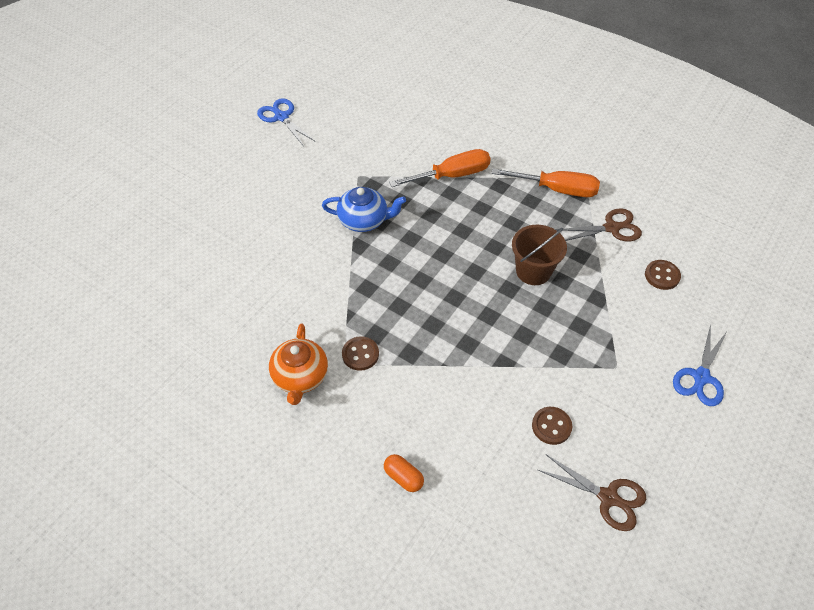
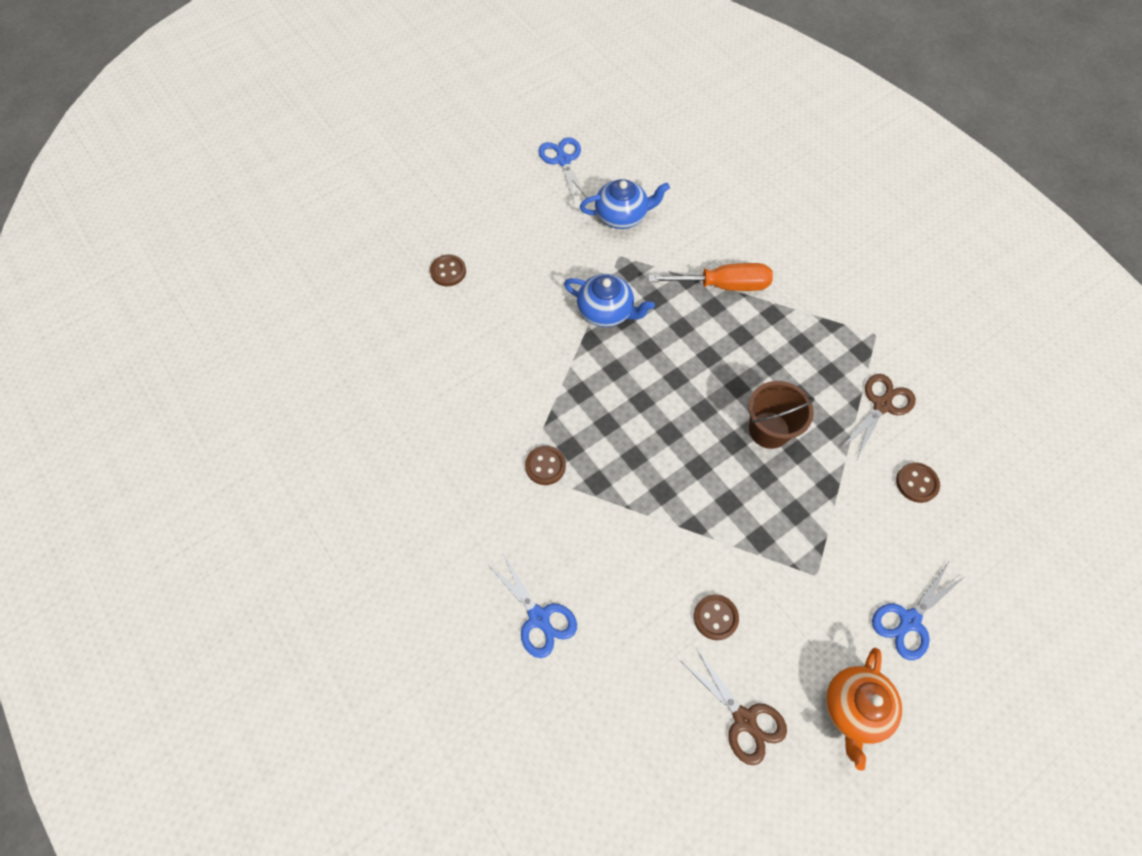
camera: 20 degrees right, 10 degrees up
orange teapot [269,323,328,405] -> orange teapot moved to [826,648,902,771]
orange capsule [384,454,424,492] -> blue scissors [487,551,577,658]
orange screwdriver [491,168,600,197] -> none
brown scissors [555,208,642,241] -> brown scissors turned 60 degrees counterclockwise [842,374,916,459]
none -> brown button [430,254,466,286]
none -> blue teapot [580,179,670,229]

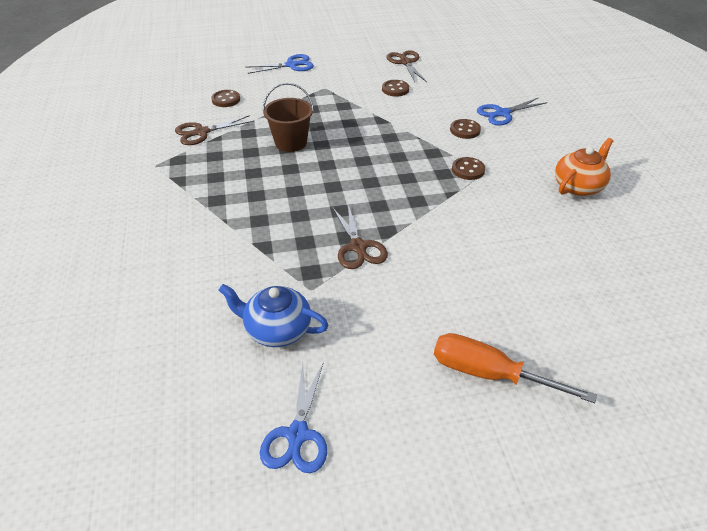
camera: 155 degrees left, 20 degrees down
brown button [430,254,466,286] -> brown button moved to [450,119,481,139]
blue scissors [487,551,577,658] -> blue scissors turned 105 degrees counterclockwise [477,97,547,126]
blue teapot [564,274,655,327] -> brown scissors [332,204,388,269]
orange screwdriver [648,263,773,291] -> orange screwdriver moved to [434,333,597,403]
orange teapot [826,648,902,771] -> orange teapot moved to [555,138,613,196]

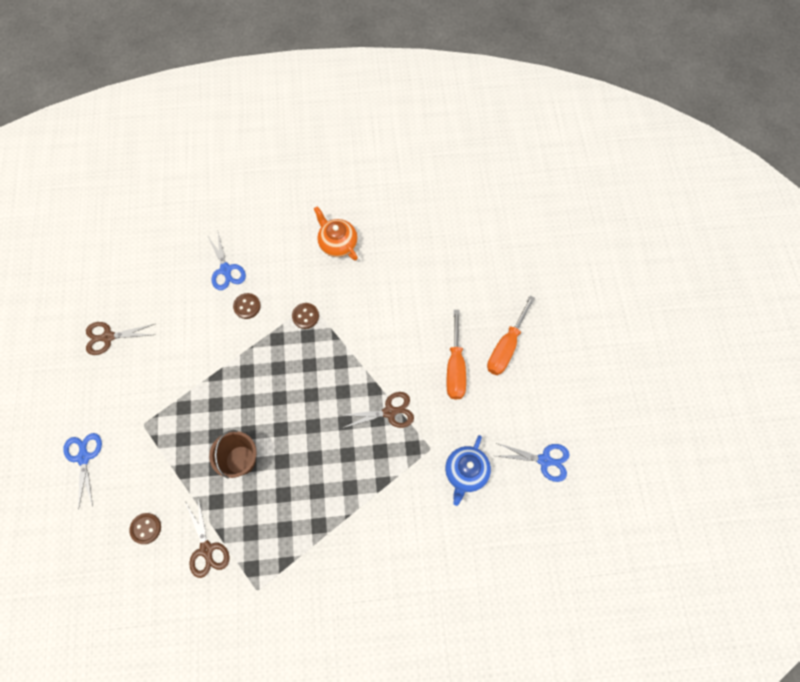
camera: 85 degrees left, 25 degrees up
brown button [382,80,409,97] -> none
none -> orange screwdriver [447,310,466,399]

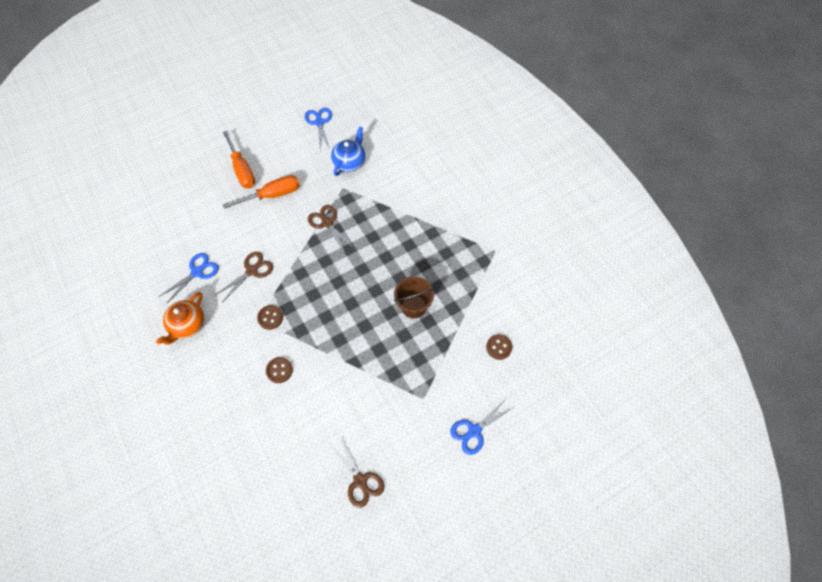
camera: 115 degrees left, 5 degrees down
brown scissors [186,497,230,578] -> brown scissors moved to [215,252,273,301]
blue scissors [207,232,246,290] -> blue scissors moved to [159,253,219,304]
blue teapot [445,435,491,506] -> blue teapot turned 60 degrees counterclockwise [331,126,365,176]
orange screwdriver [487,295,535,375] -> orange screwdriver turned 60 degrees clockwise [223,131,255,188]

